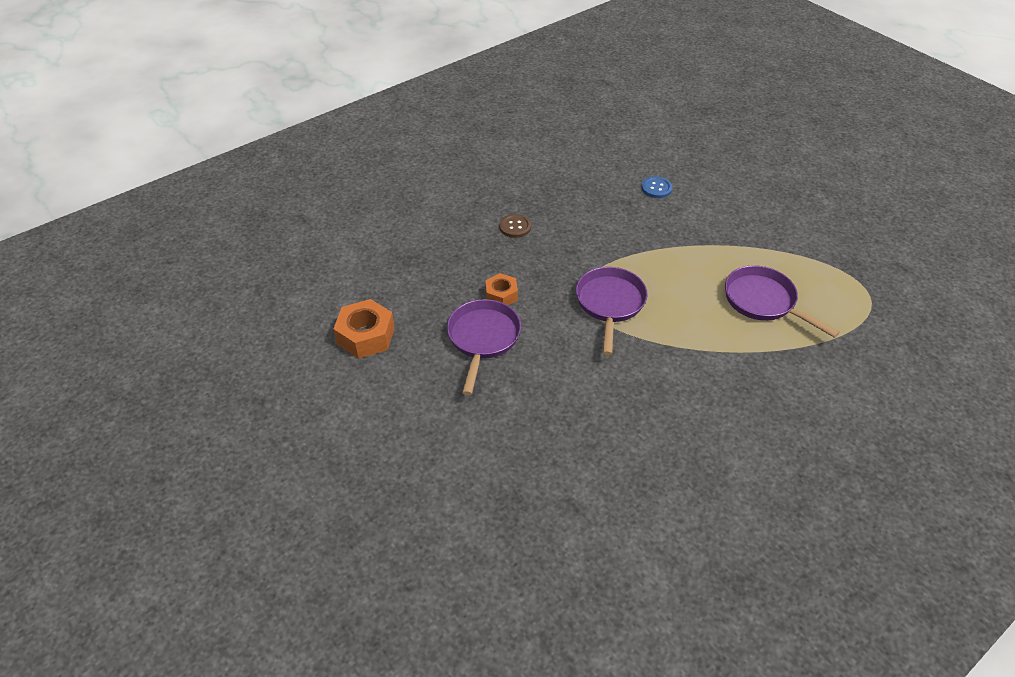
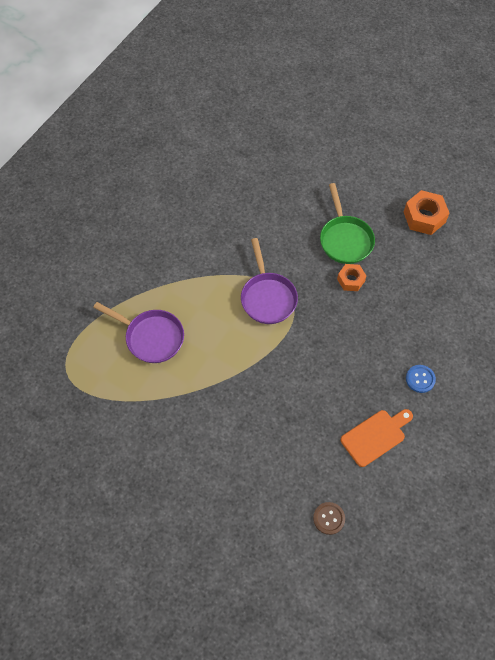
camera: 160 degrees right, 15 degrees up
purple pan [447,299,521,395] -> green pan [320,183,375,264]
brown button [500,214,531,238] -> brown button moved to [313,502,345,535]
blue button [642,176,672,198] -> blue button moved to [406,365,436,393]
none -> orange cutting board [341,409,413,467]

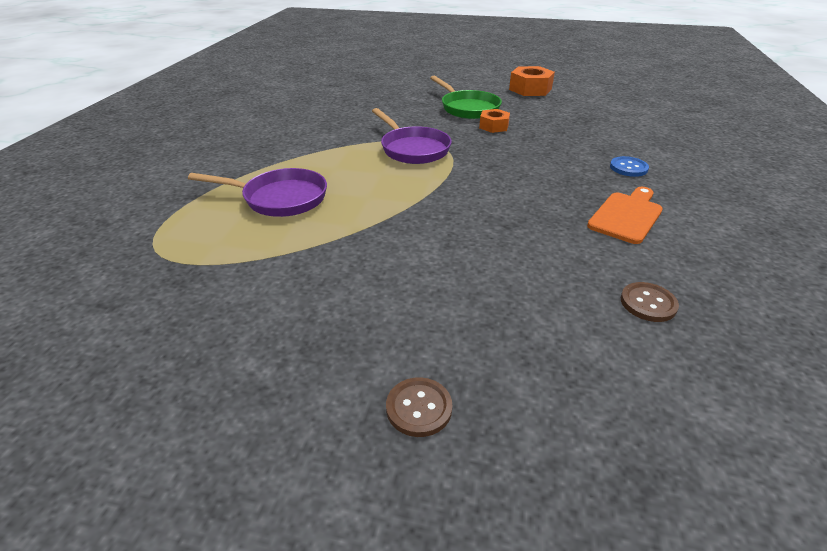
camera: 20 degrees left, 25 degrees down
none -> brown button [386,377,453,437]

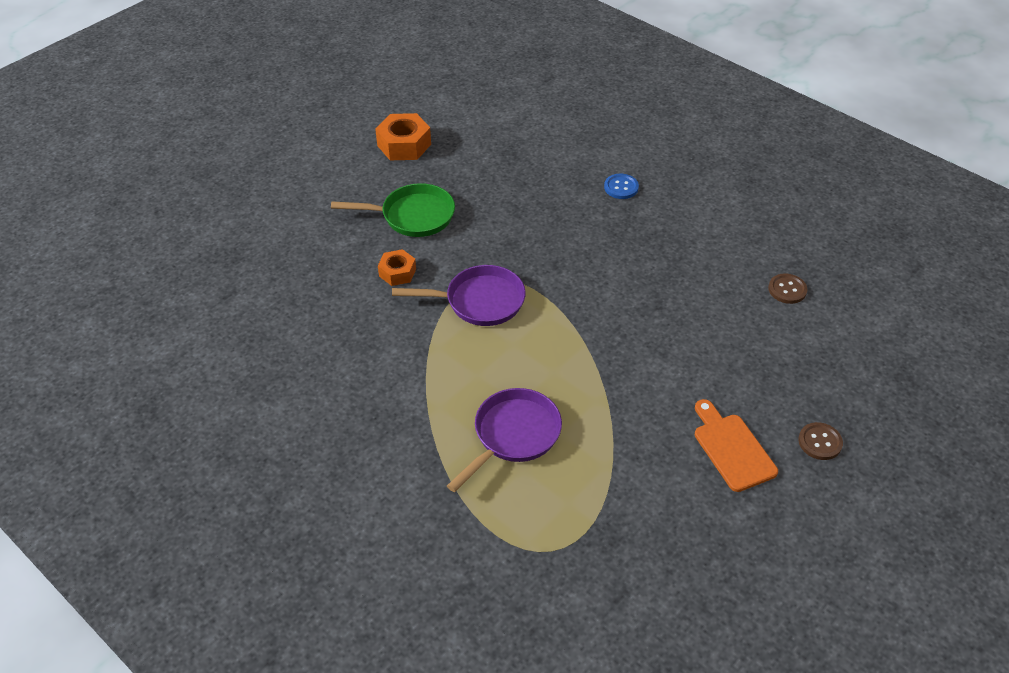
camera: 60 degrees left, 10 degrees up
orange nut [479,109,510,133] -> orange nut moved to [378,249,416,286]
orange cutting board [587,187,663,244] -> orange cutting board moved to [695,399,778,492]

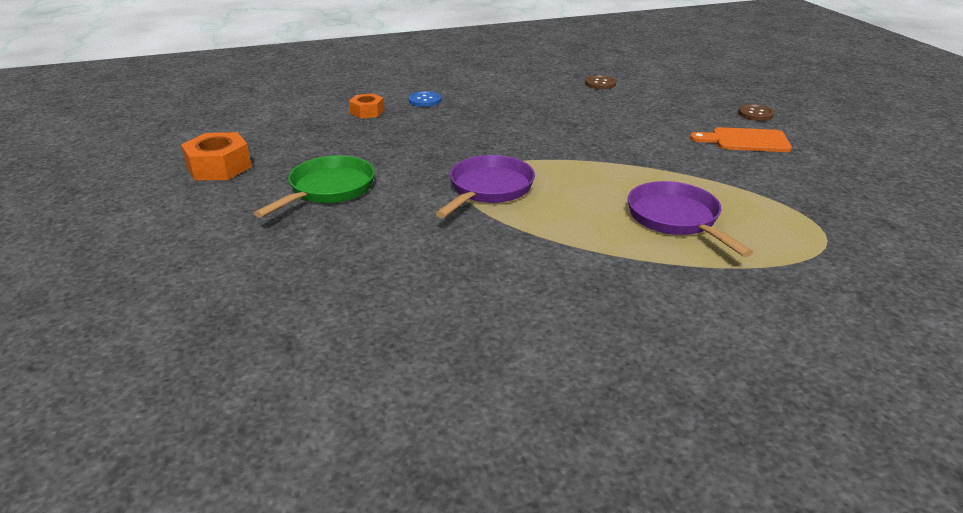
camera: 60 degrees left, 15 degrees down
orange nut [378,249,416,286] -> orange nut moved to [349,93,385,119]

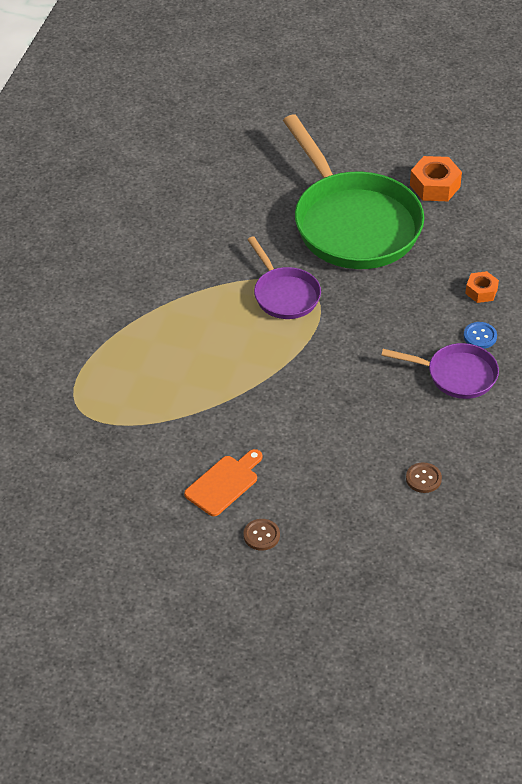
camera: 125 degrees right, 15 degrees up
green pan [254,155,375,218] -> green pan [283,115,424,269], size x1.99
purple pan [628,181,753,257] -> purple pan moved to [381,343,499,399]

